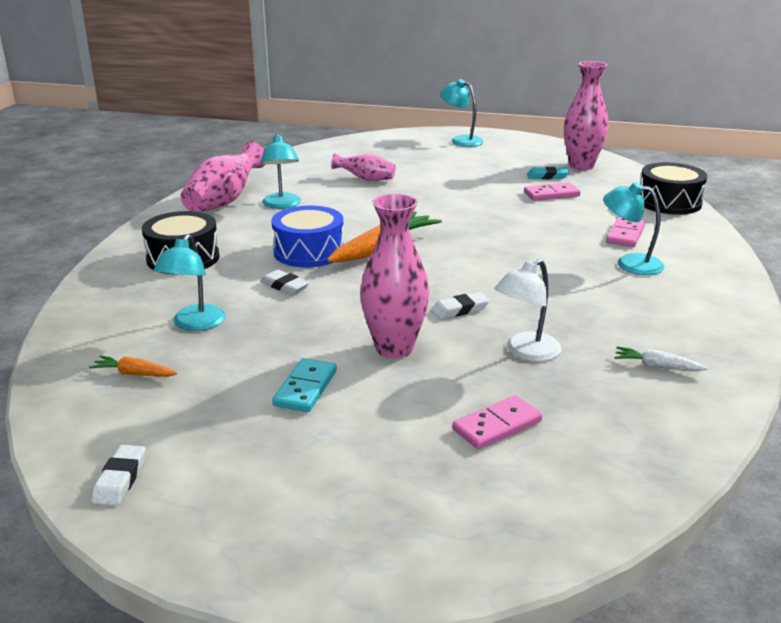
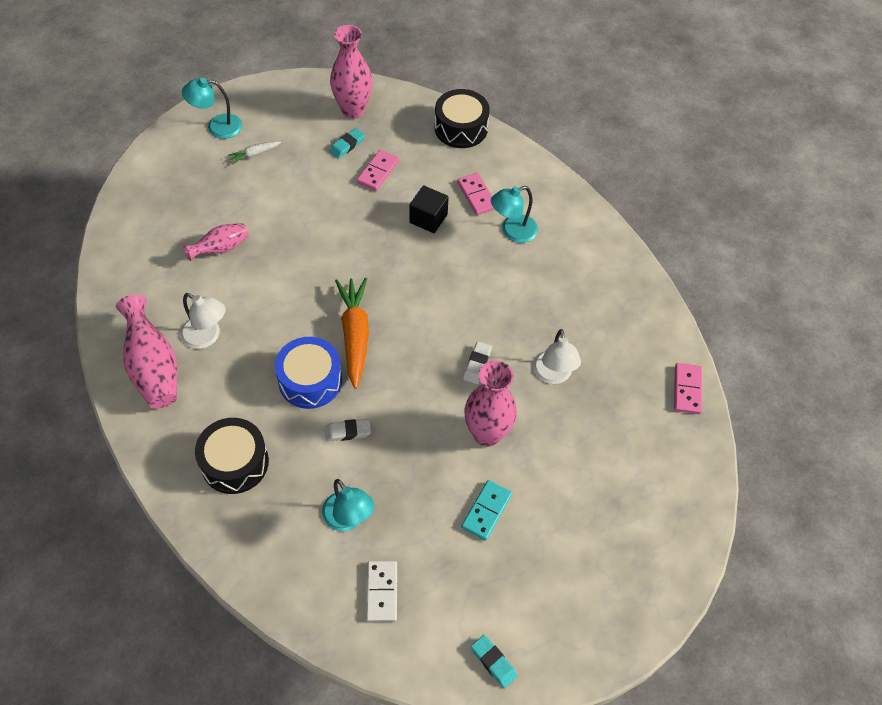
camera: 50 degrees left, 30 degrees up
orange carrot [89,356,177,377] -> white domino [366,561,397,622]
white eraser [92,445,146,506] -> turquoise eraser [471,635,518,688]
turquoise lamp [261,134,301,209] -> white lamp [180,293,226,349]
turquoise domino [272,358,337,412] -> turquoise domino turned 60 degrees clockwise [461,480,512,541]
pink domino [453,395,542,450] -> pink domino moved to [674,363,702,414]
white carrot [614,347,708,371] -> white carrot moved to [228,141,281,164]
none -> black cube [409,186,449,233]

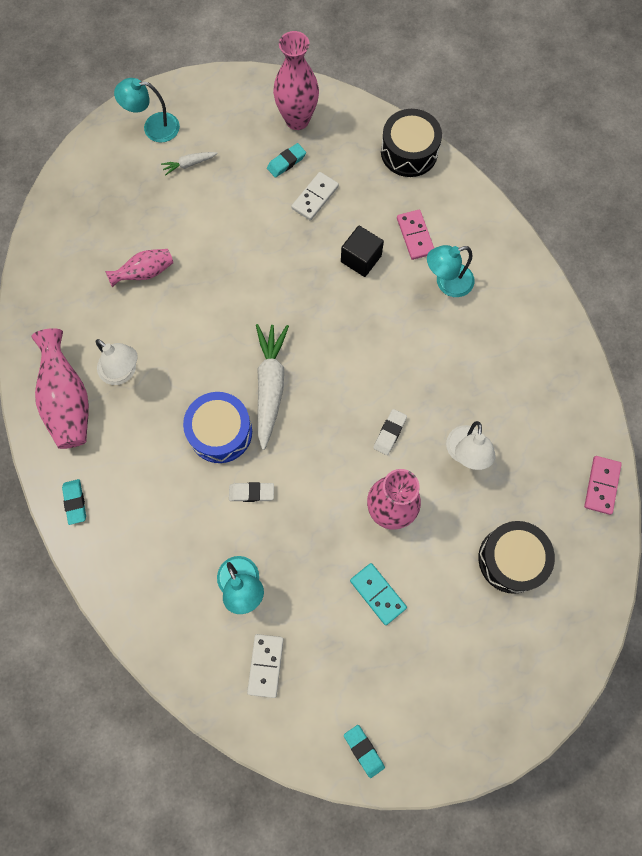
camera: 10 degrees right, 15 degrees up
black drum [195,418,269,494] -> black drum moved to [478,521,555,594]
orange carrot [335,278,369,389] -> white carrot [256,324,289,450]
pink domino [357,150,399,191] -> white domino [291,172,339,220]
turquoise domino [461,480,512,541] -> turquoise domino turned 75 degrees counterclockwise [350,563,407,625]
none -> turquoise eraser [62,479,86,525]

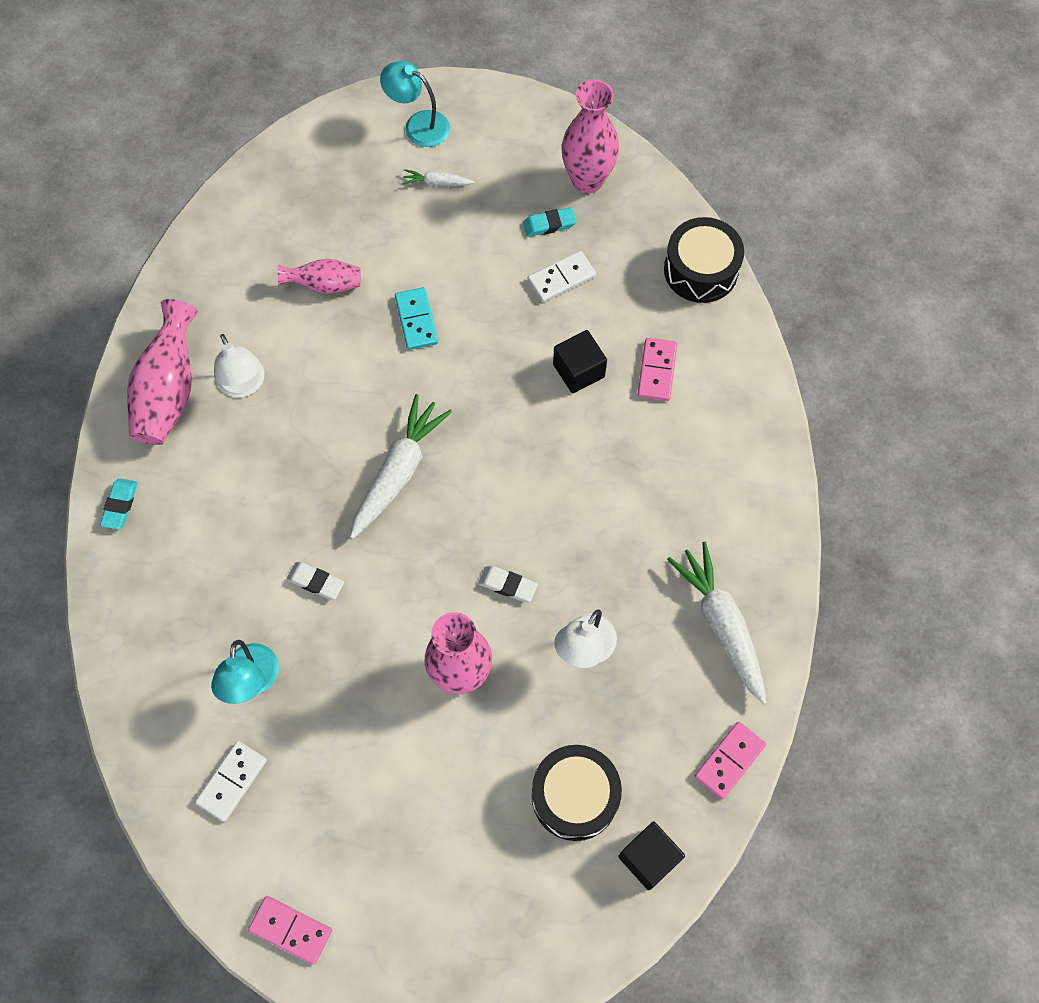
camera: 25 degrees right, 5 degrees down
blue drum [183,392,252,463] -> none
turquoise eraser [344,725,385,778] -> pink domino [248,896,332,964]
turquoise domino [350,563,407,625] -> turquoise domino moved to [395,287,438,350]
white eraser [373,409,407,455] -> white eraser turned 60 degrees clockwise [478,566,538,602]
turquoise lamp [427,245,474,297] -> none
none -> black cube [618,822,685,890]
none -> white carrot [667,542,767,705]

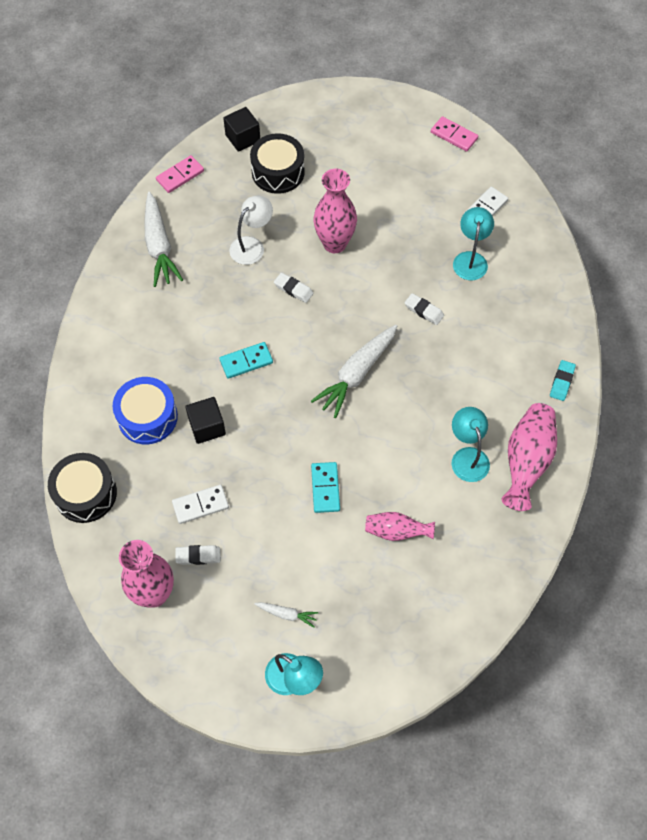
camera: 170 degrees left, 5 degrees down
white lamp [214,334,264,398] -> turquoise lamp [452,407,490,482]
turquoise eraser [523,207,576,237] -> white eraser [175,545,221,565]
pink domino [638,338,677,401] -> blue drum [112,377,178,444]
none -> turquoise domino [219,342,273,379]

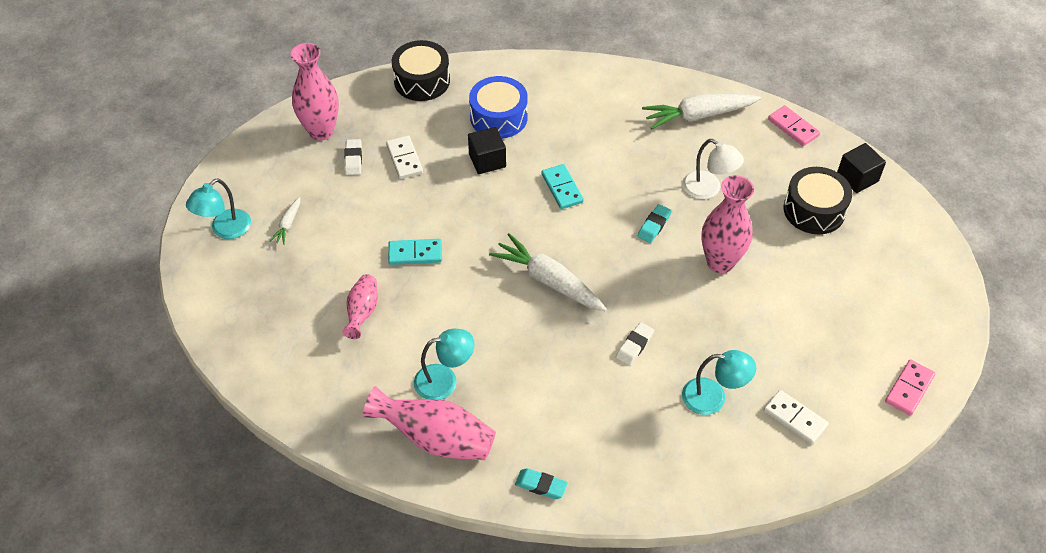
camera: 90 degrees right, 10 degrees down
white eraser [274,273,314,303] -> turquoise eraser [638,204,672,243]

